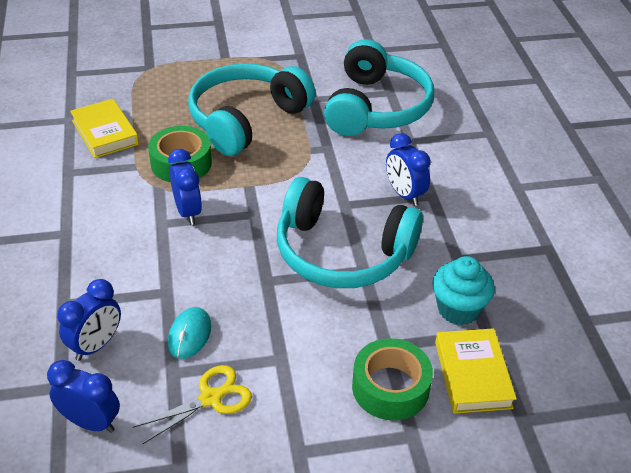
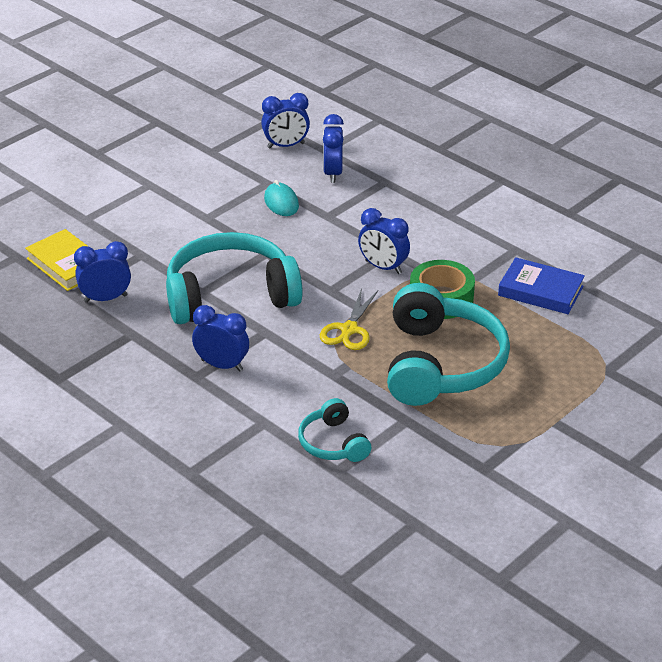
camera: 145 degrees right, 5 degrees down
yellow book [70,99,139,158] -> blue book [498,257,585,314]
yellow scissors [133,365,252,444] -> yellow scissors moved to [320,289,378,350]
turquoise headphones [324,39,434,136] -> turquoise headphones [298,398,371,462], size x0.50
green tape [352,338,433,421] -> none
turquoise cupcake [432,256,495,325] -> blue clock [74,241,131,303]

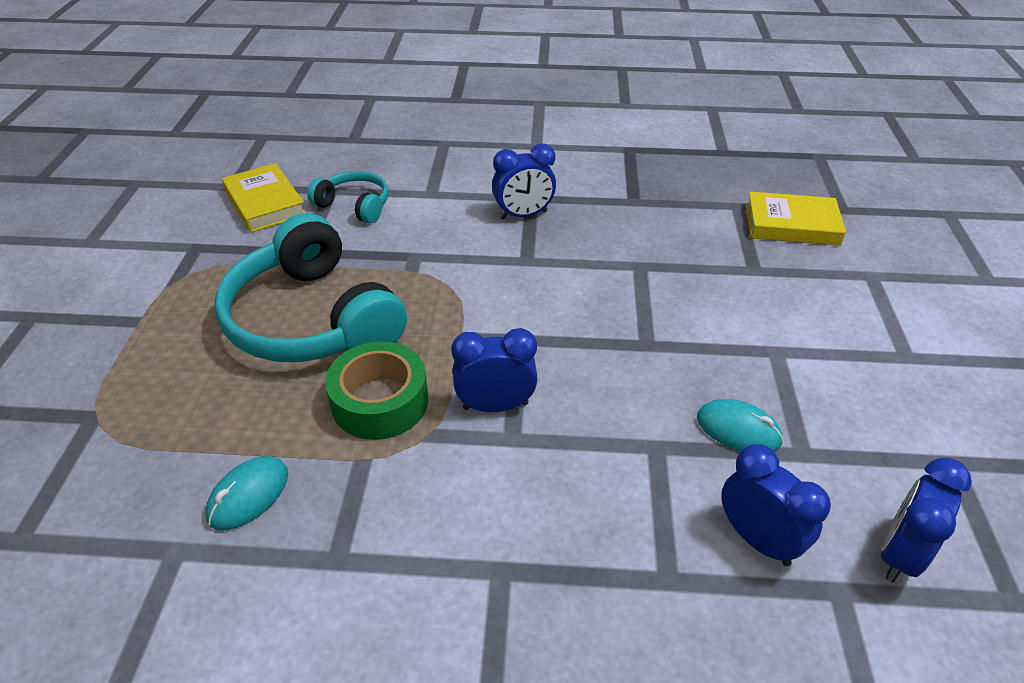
camera: 140 degrees right, 5 degrees up
blue clock [74,241,131,303] -> none
turquoise headphones [166,232,303,324] -> none
yellow scissors [320,289,378,350] -> none
blue book [498,257,585,314] -> turquoise mouse [205,456,288,530]
none -> yellow book [222,163,305,233]

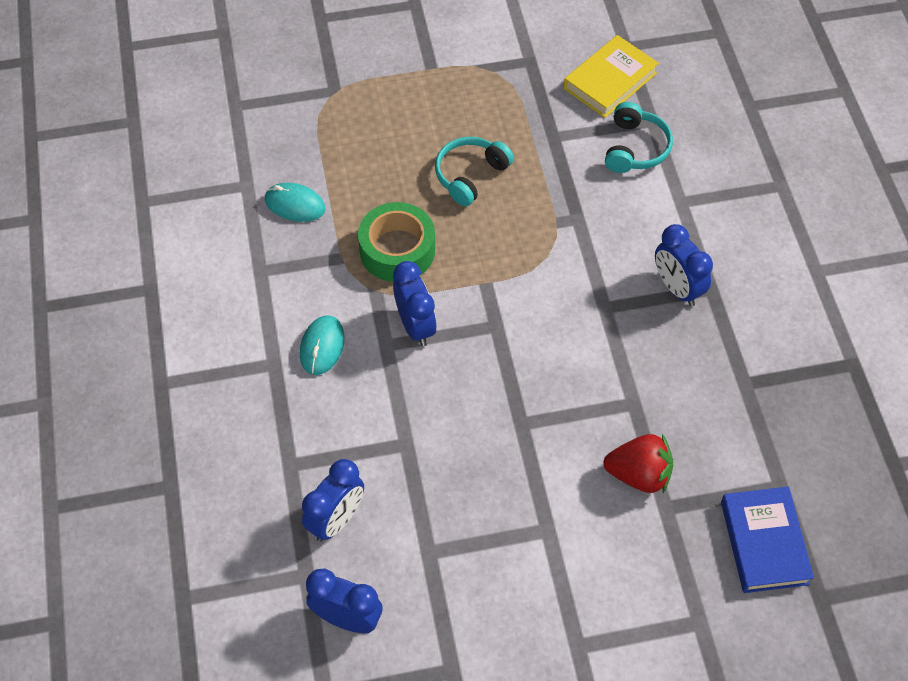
camera: 75 degrees right, 15 degrees up
turquoise headphones [215,213,407,362] -> turquoise headphones [435,137,514,206], size x0.50
turquoise mouse [697,399,784,451] -> turquoise mouse moved to [300,316,345,375]
yellow book [746,192,846,246] -> blue book [721,487,814,593]
none -> red strawberry [603,434,673,493]

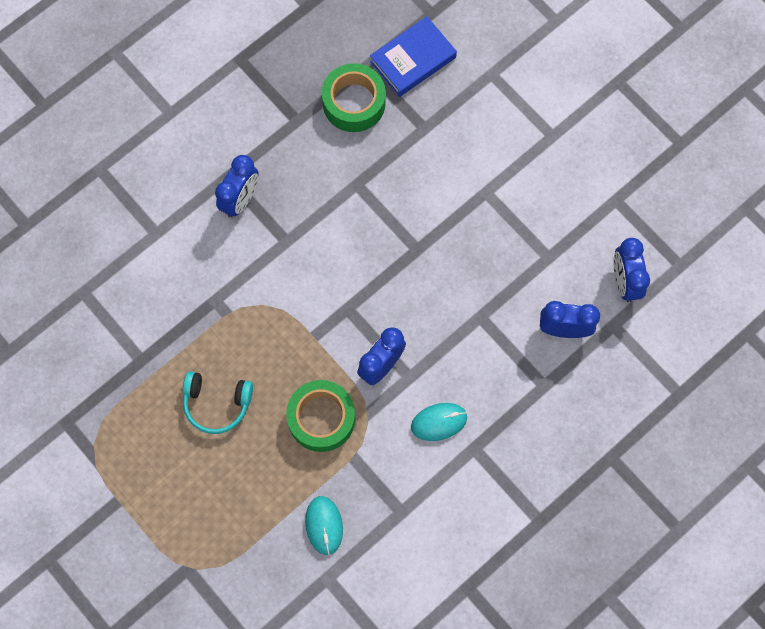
camera: 120 degrees left, 15 degrees up
yellow book [564,35,659,118] -> none
red strawberry [603,434,673,493] -> none
turquoise headphones [605,102,673,173] -> none
none -> green tape [322,63,386,132]

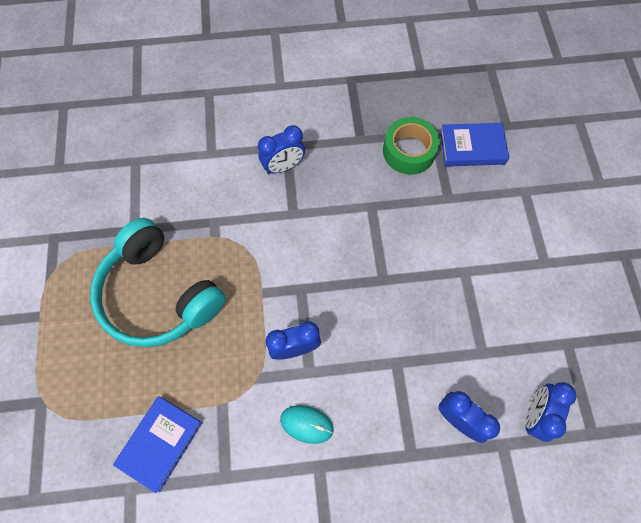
camera: 35 degrees right, 5 degrees down
turquoise headphones [183,371,253,434] -> turquoise headphones [90,218,226,347], size x2.02
green tape [286,380,355,452] -> none
turquoise mouse [305,496,343,555] -> blue book [113,396,202,493]

